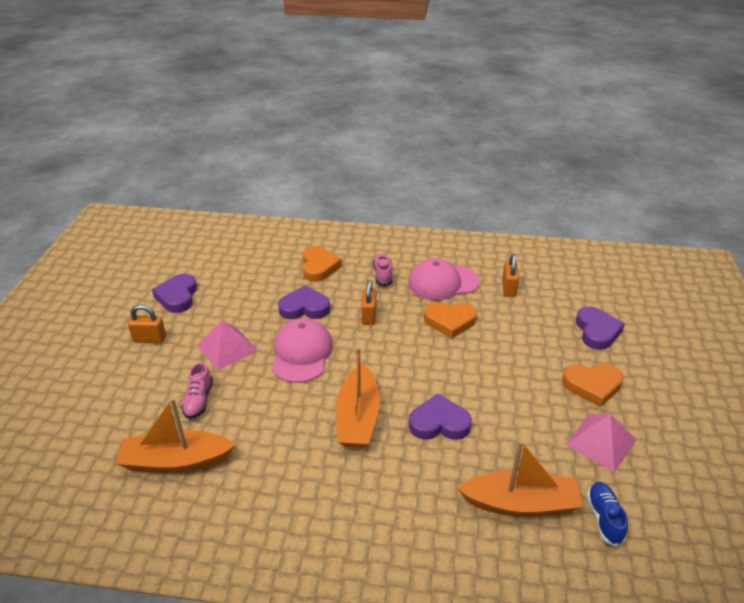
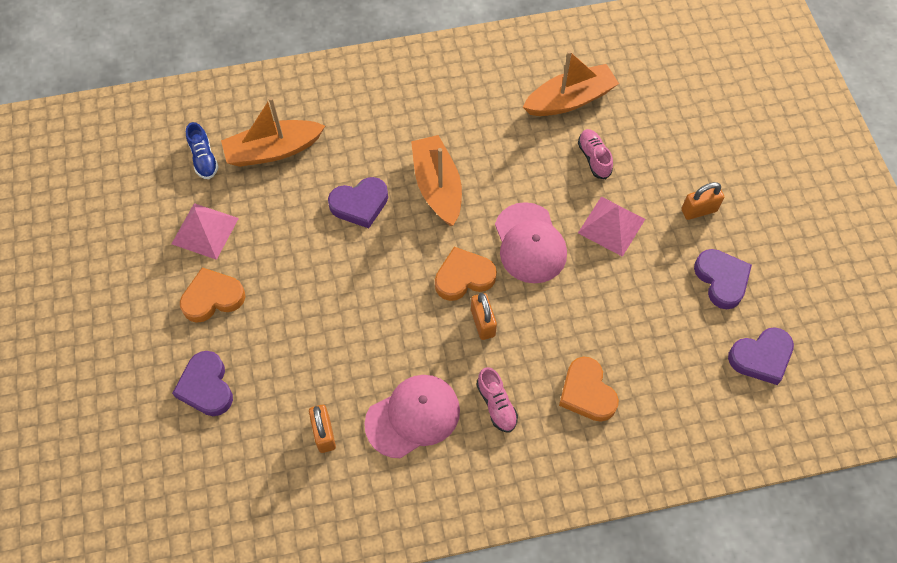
camera: 160 degrees right, 25 degrees up
purple heart [278,285,330,319] -> purple heart moved to [728,327,794,385]
orange heart [424,302,477,338] -> orange heart moved to [435,247,497,301]

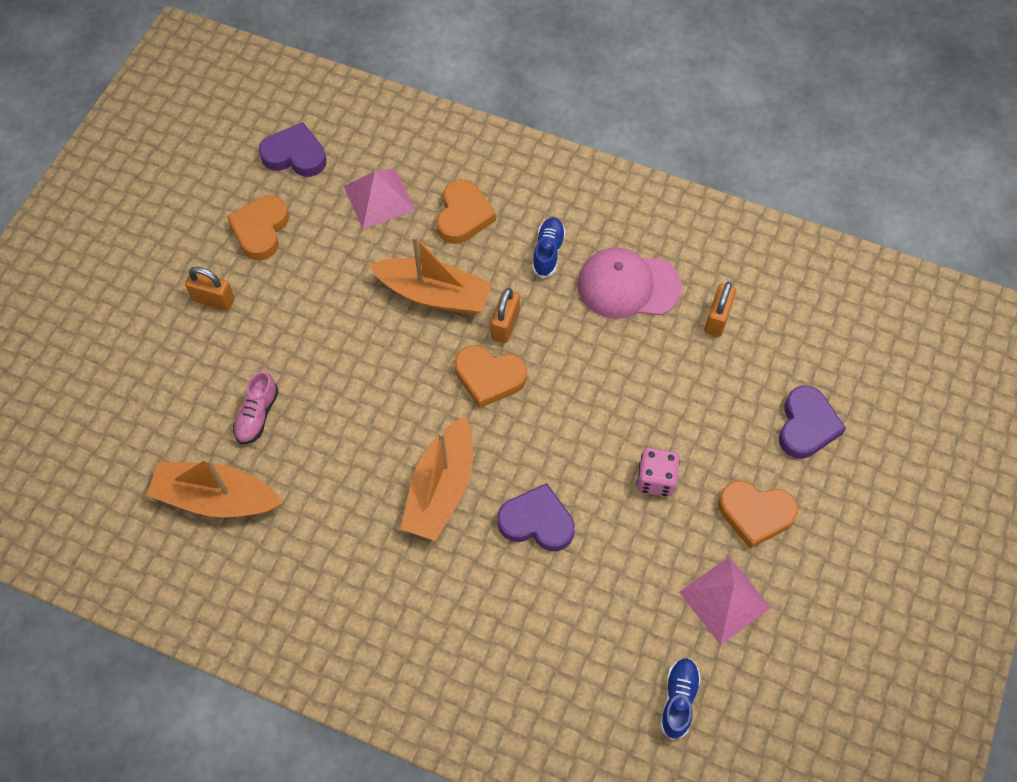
camera: 145 degrees left, 0 degrees up
orange boat [221,97,325,167] -> orange boat moved to [369,235,492,314]
pink shoe [477,367,518,433] -> blue shoe [532,217,566,278]
pink cap [495,202,567,283] -> none
pink pyramid [578,197,645,257] -> pink pyramid moved to [344,168,415,229]
purple heart [694,249,752,309] -> orange heart [227,195,289,260]
none -> pink dice [636,448,680,497]

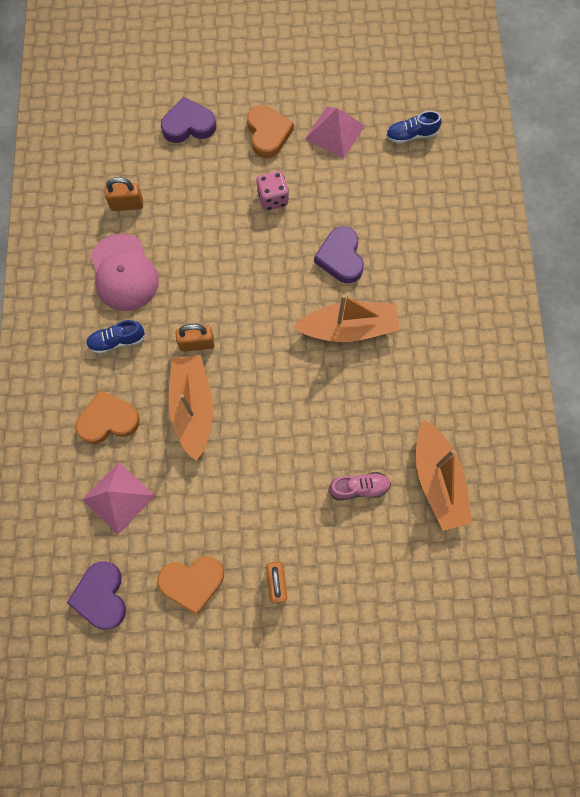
camera: 115 degrees left, 10 degrees up
orange heart [455,345,527,408] -> none

